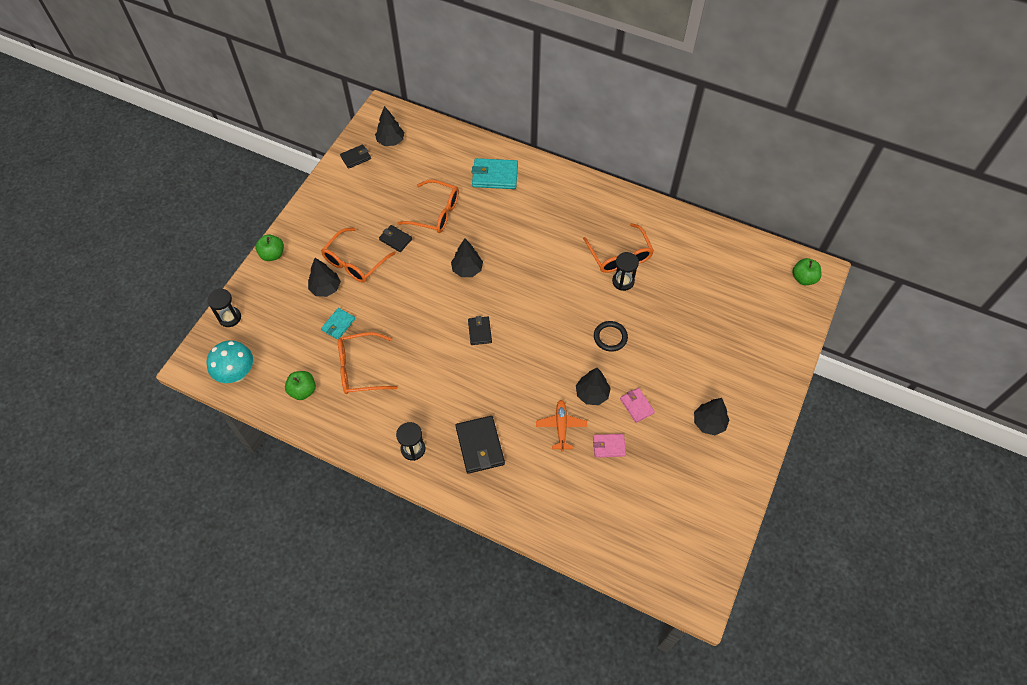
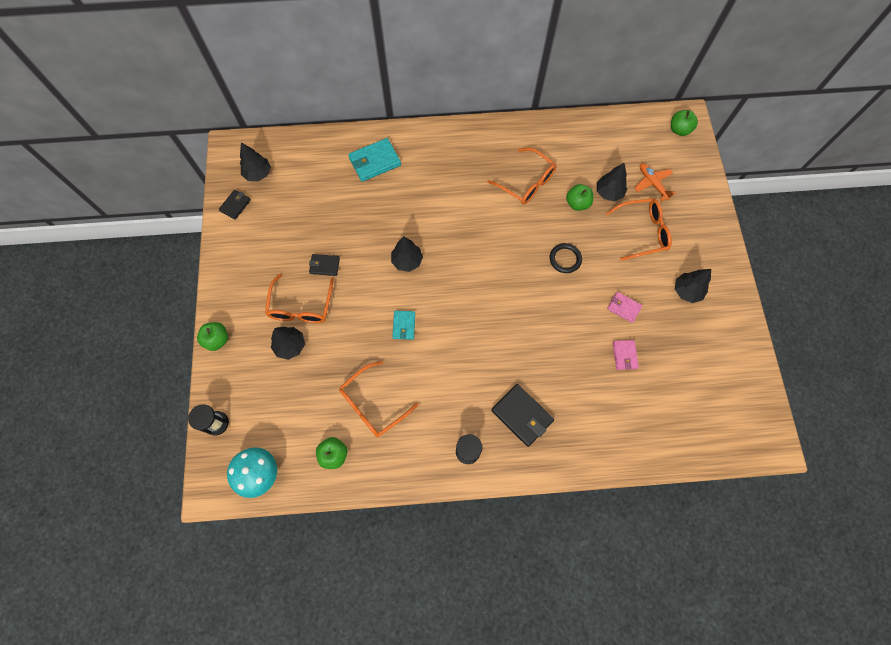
camera: 30 degrees left, 10 degrees up
turquoise wallet [321,308,355,340] -> turquoise wallet moved to [392,311,415,340]
orange glasses [397,180,459,233] -> orange glasses moved to [606,198,672,261]
black wallet [468,316,492,345] -> none
orange plane [536,400,587,452] -> orange plane moved to [634,163,676,202]
black tree [576,368,611,405] -> black tree moved to [597,163,627,202]
pink wallet [593,434,626,458] -> pink wallet turned 60 degrees counterclockwise [612,340,639,370]
black hourglass [612,252,639,291] -> none
none -> green apple [566,184,594,211]

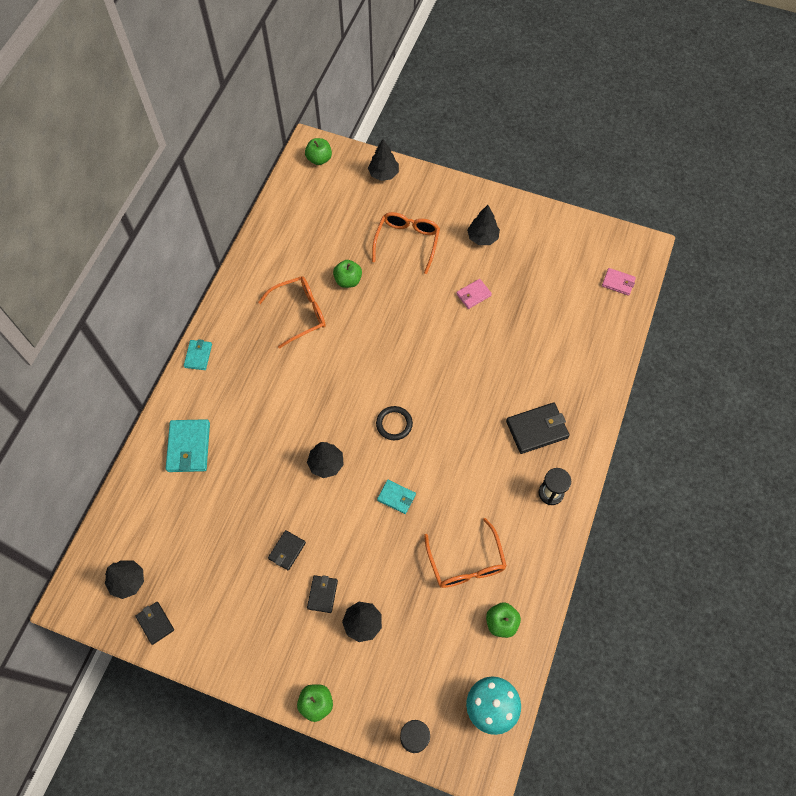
camera: 65 degrees left, 5 degrees down
orange glasses [265,274,334,323] -> black wallet [307,575,338,613]
black ring [550,243,582,273] -> black ring moved to [376,406,413,440]
black tree [597,163,627,202] -> black tree moved to [368,139,399,181]
pink wallet [612,340,639,370] -> pink wallet moved to [602,268,636,296]
orange plane [634,163,676,202] -> none
none -> turquoise wallet [184,339,212,370]

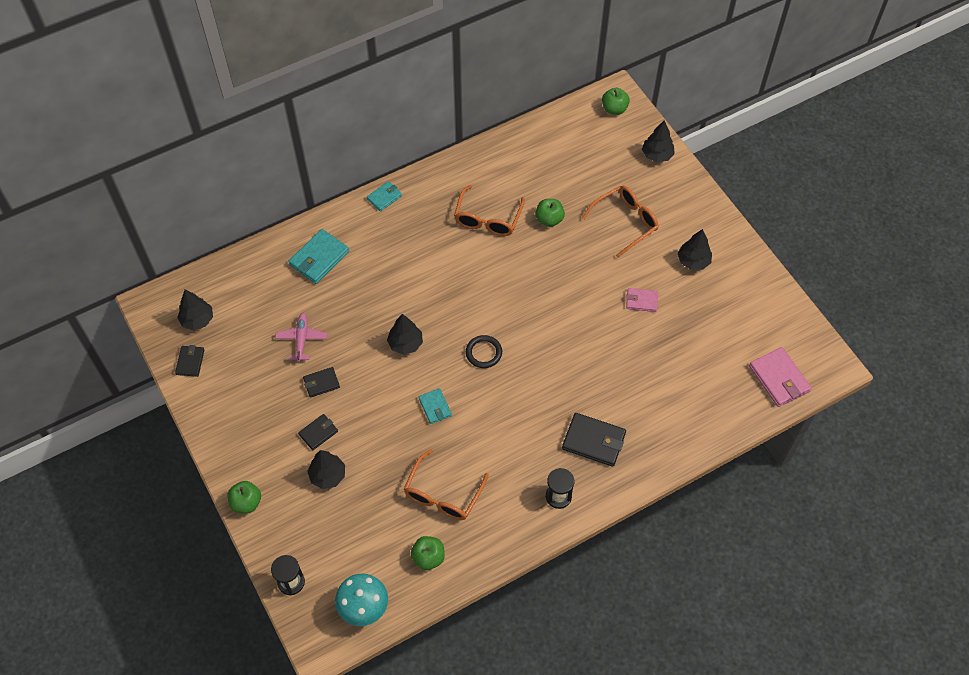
camera: 40 degrees right, 5 degrees down
orange glasses [258,276,326,349] -> orange glasses turned 90 degrees clockwise [454,185,524,236]
pink wallet [602,268,636,296] -> pink wallet [749,347,812,407], size x1.69
none -> pink plane [275,313,327,362]

